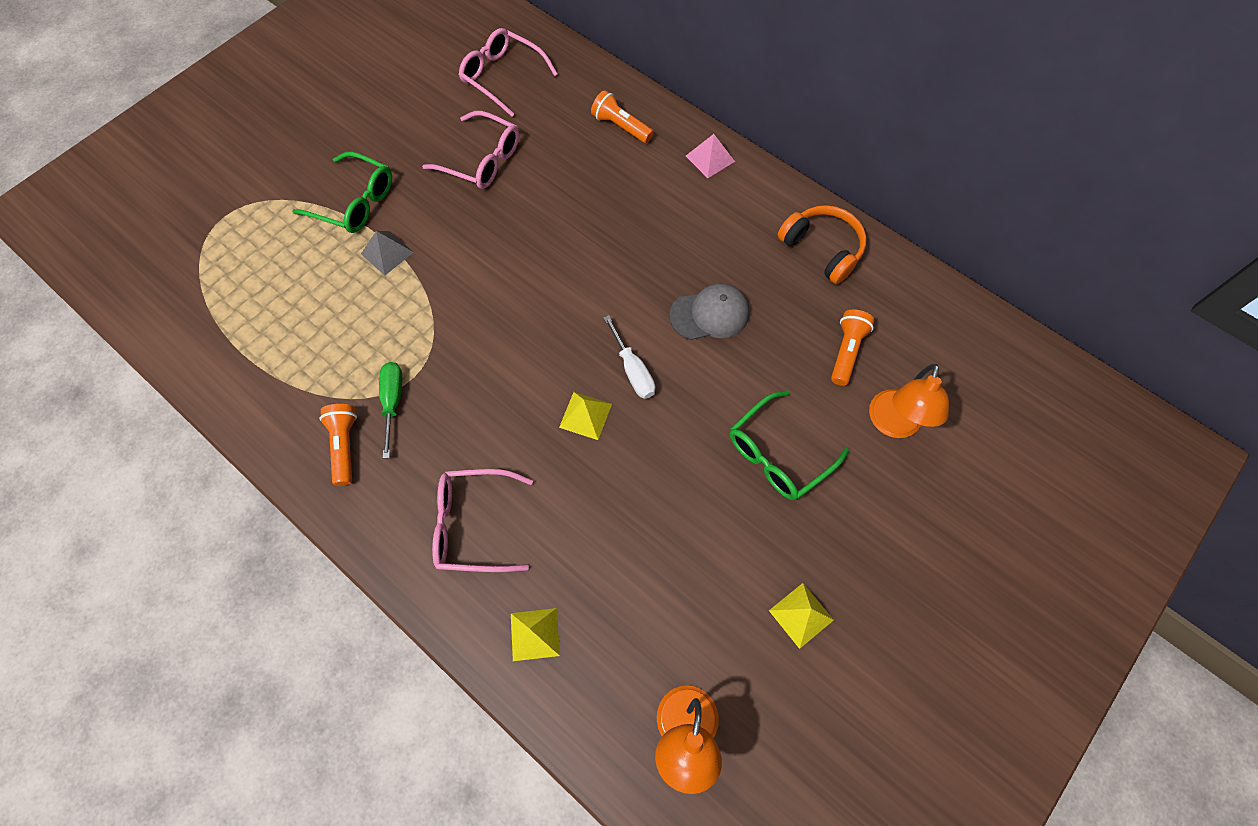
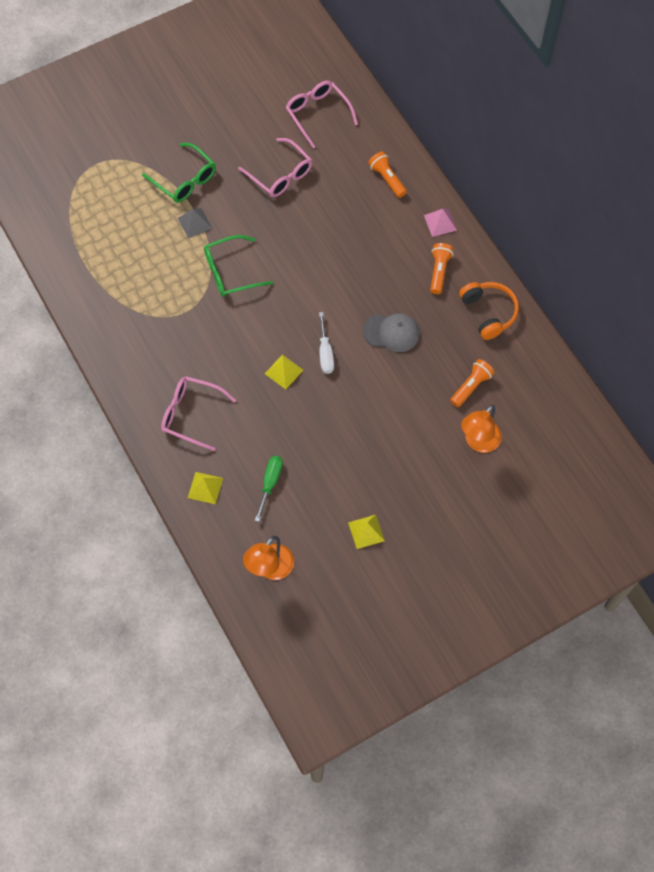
camera: 20 degrees right, 0 degrees up
orange flashlight [319,404,357,486] -> orange flashlight moved to [430,243,454,294]
green screwdriver [379,362,402,458] -> green screwdriver moved to [255,456,283,522]
green glasses [730,390,849,500] -> green glasses moved to [204,235,273,297]

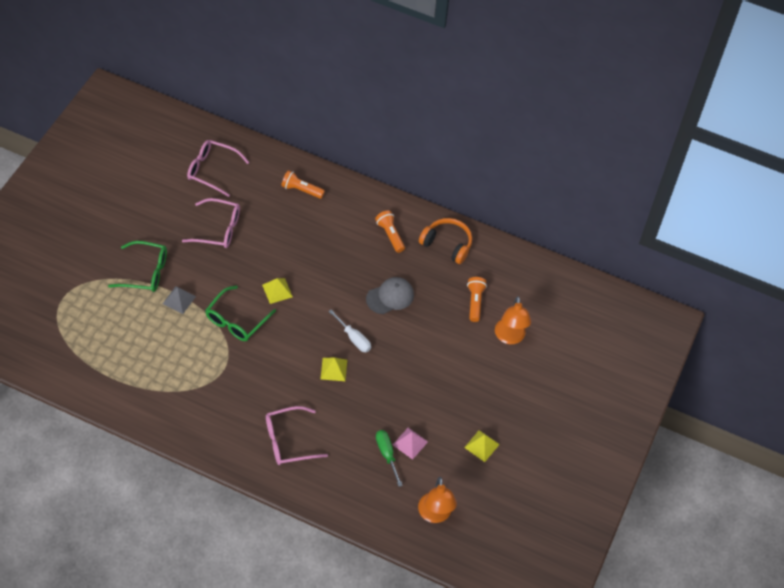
camera: 40 degrees left, 10 degrees down
yellow pyramid [188,472,223,504] -> yellow pyramid moved to [262,278,293,304]
pink pyramid [424,209,457,237] -> pink pyramid moved to [393,428,428,460]

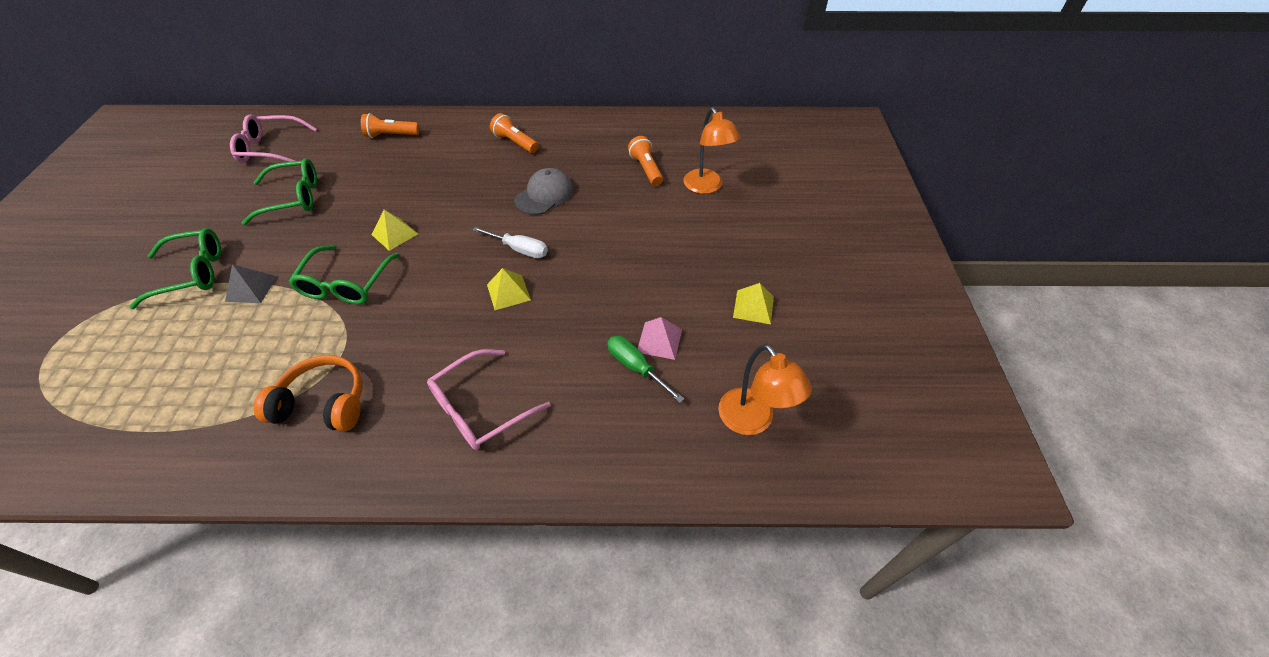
camera: 20 degrees left, 5 degrees down
pink glasses [182,198,240,248] -> green glasses [242,158,317,225]
orange headphones [419,218,472,264] -> orange headphones moved to [254,355,363,431]

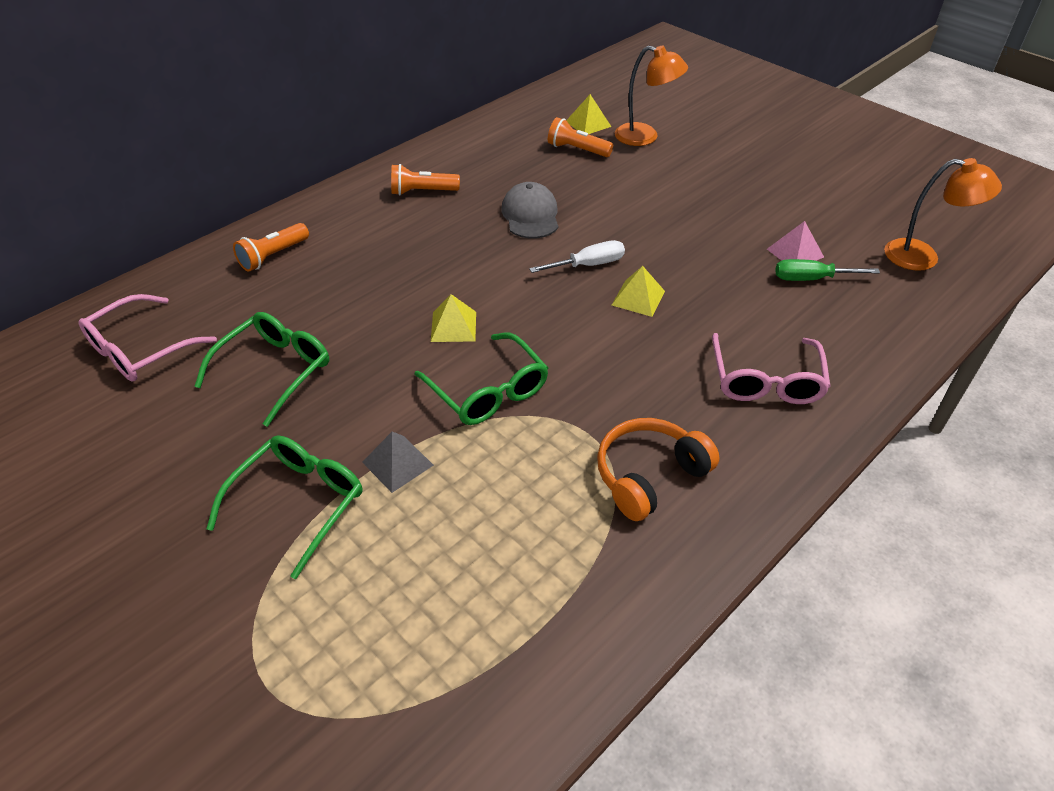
camera: 45 degrees left, 5 degrees down
yellow pyramid [733,283,774,324] -> yellow pyramid moved to [566,94,611,134]

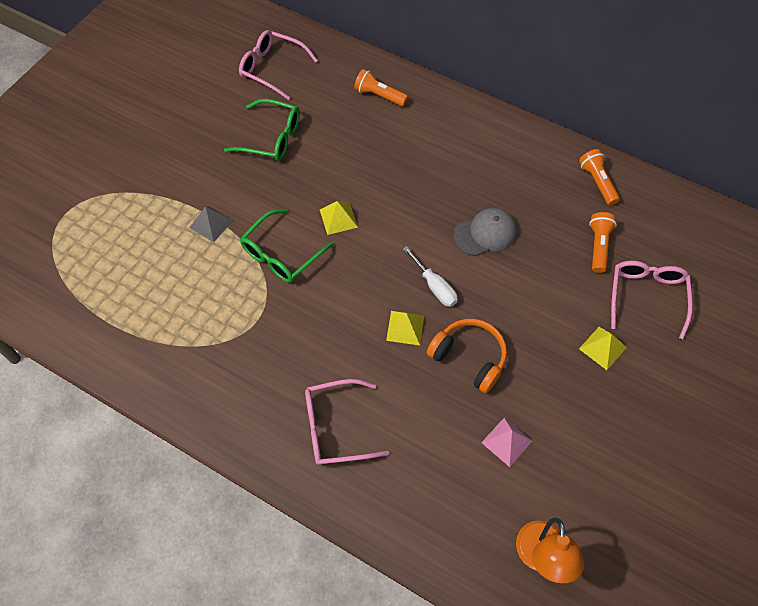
camera: 75 degrees right, 15 degrees up
green glasses [206,435,362,579] -> none
orange flashlight [391,164,460,195] -> orange flashlight moved to [579,149,620,206]
yellow pyramid [566,94,611,134] -> yellow pyramid moved to [579,327,627,370]
orange headphones [597,418,720,521] -> orange headphones moved to [427,319,507,393]
orange lamp [615,45,688,146] -> pink glasses [611,261,693,339]
green screwdriver [775,259,880,281] -> none

